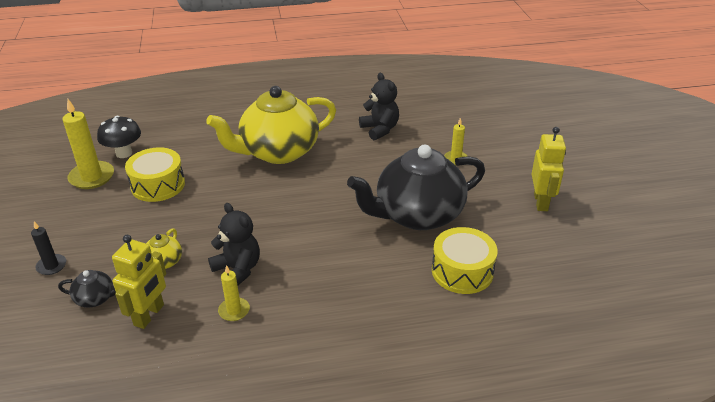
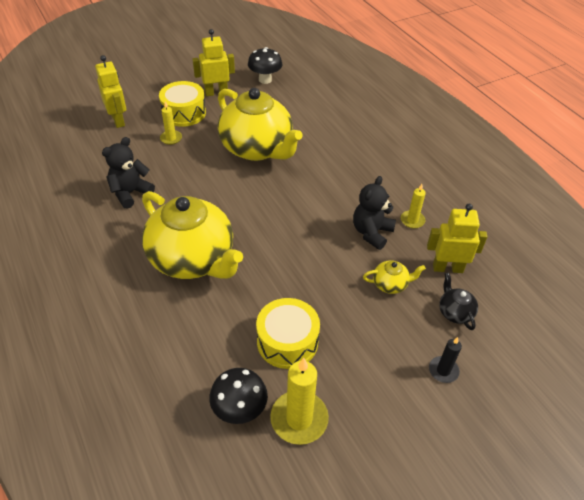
camera: 110 degrees left, 10 degrees up
black teapot [347,144,485,230] -> yellow teapot [218,88,303,161]
yellow drum [432,227,498,294] -> yellow drum moved to [159,81,206,127]
none -> yellow robot [95,55,126,128]
none -> black mushroom [248,47,282,84]

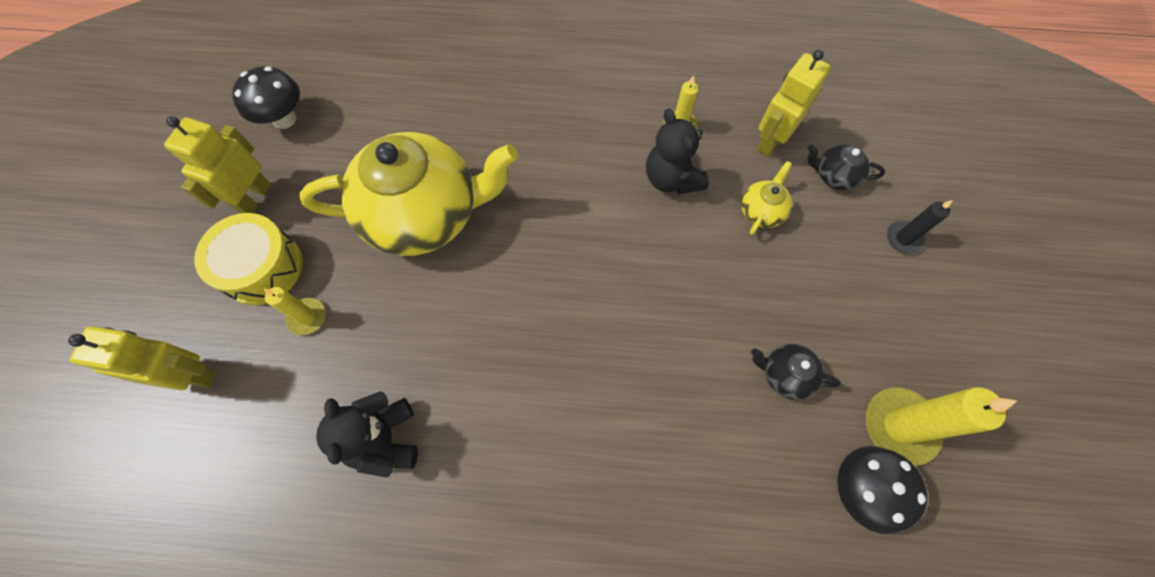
camera: 55 degrees left, 20 degrees up
yellow teapot [142,191,243,279] -> none
yellow drum [256,298,320,369] -> black teapot [751,344,841,400]

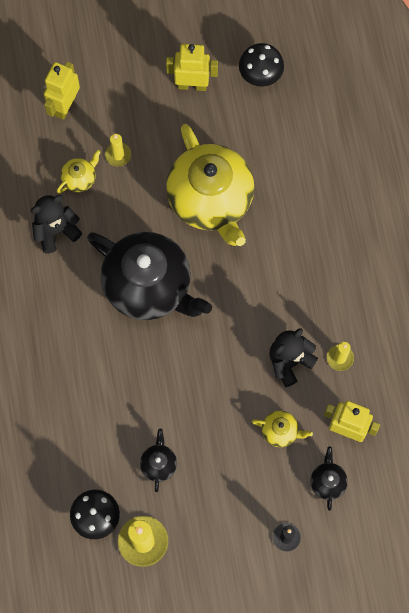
camera: 75 degrees right, 5 degrees up
yellow robot [68,326,216,390] -> yellow robot turned 150 degrees counterclockwise [44,62,80,120]
yellow drum [194,213,303,305] -> none
none -> yellow teapot [57,150,101,193]
none -> black teapot [87,232,212,320]

